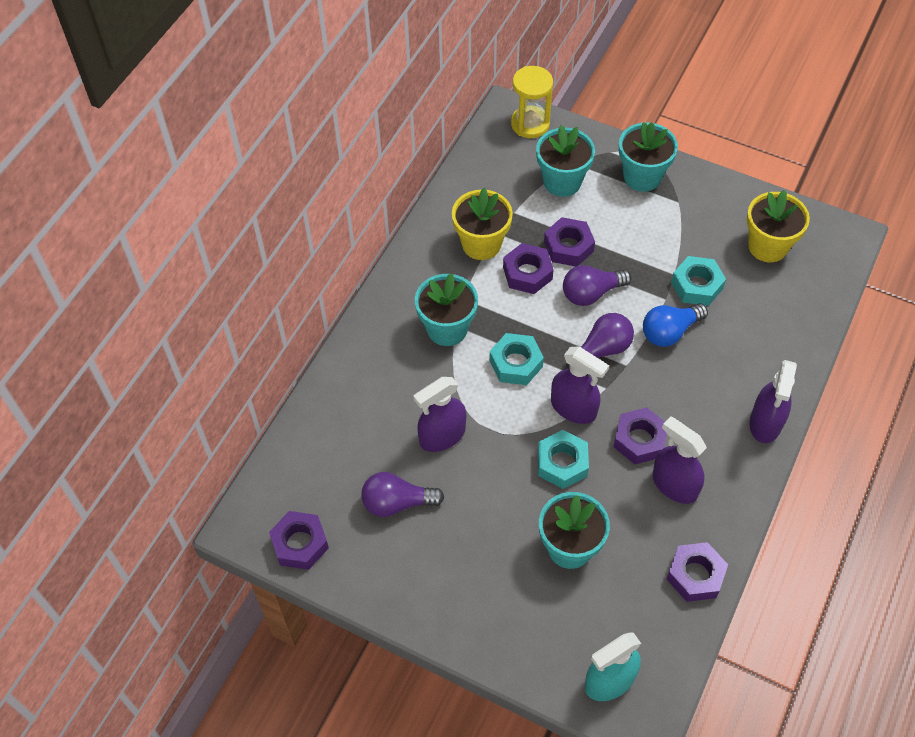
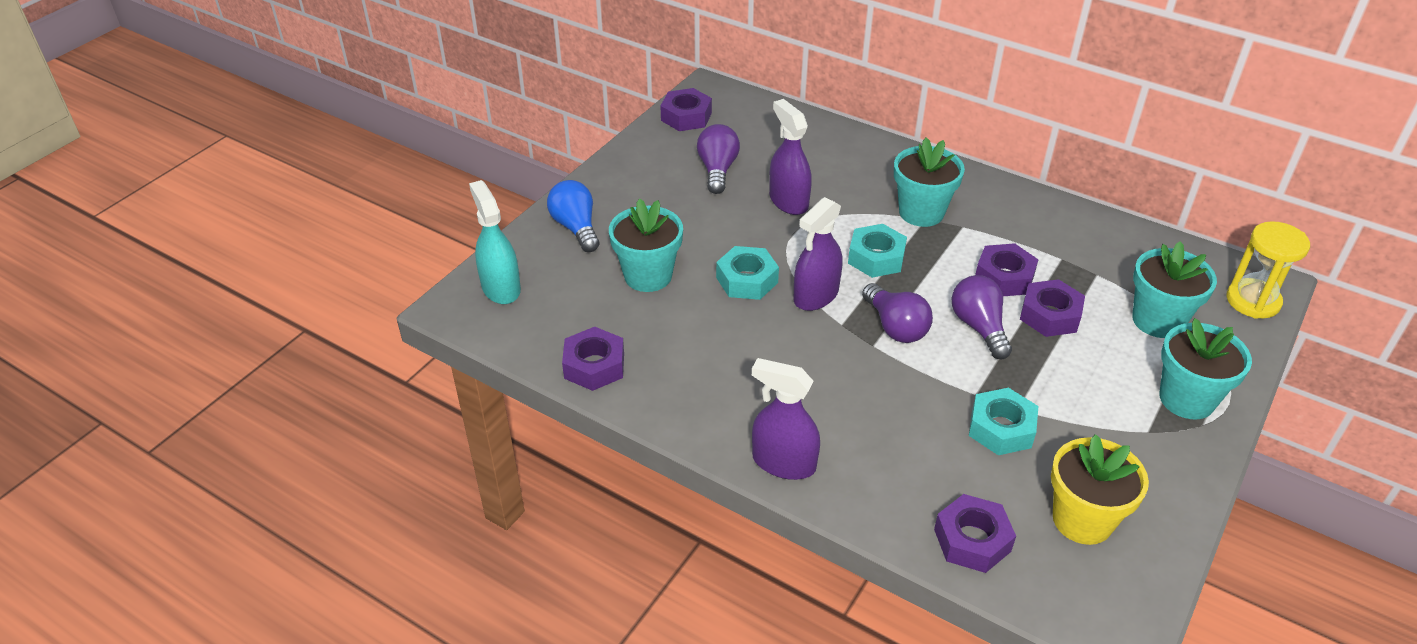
camera: 95 degrees right, 15 degrees down
yellow flower pot [452,188,513,260] -> none
purple nut [614,407,667,464] -> purple nut moved to [934,494,1016,573]
blue light bulb [643,303,708,347] -> blue light bulb moved to [547,180,599,252]
purple spray bottle [652,416,707,504] -> none

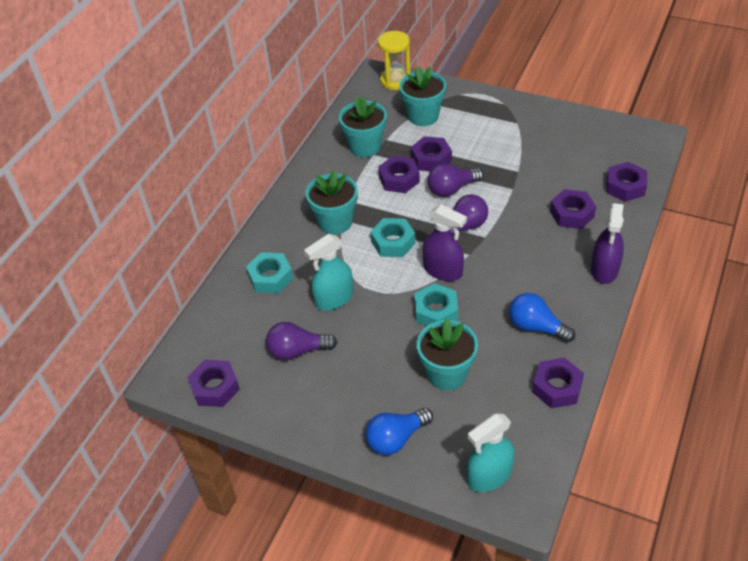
camera: 95 degrees left, 5 degrees up
purple spray bottle [769,99,812,215] -> turquoise spray bottle [304,234,353,310]
turquoise nut [969,388,1038,455] -> turquoise nut moved to [246,252,293,293]
yellow flower pot [1051,434,1149,545] -> none
turquoise flower pot [1159,318,1252,419] -> turquoise flower pot moved to [339,97,387,157]
none -> blue light bulb [509,293,575,343]
none -> purple nut [550,189,596,229]

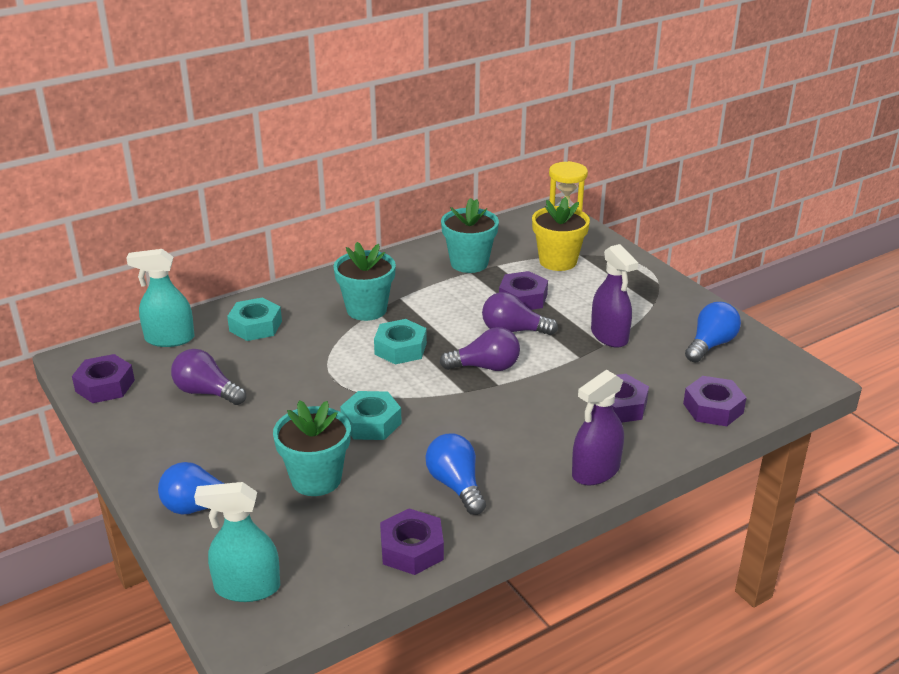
camera: 30 degrees right, 15 degrees down
turquoise spray bottle [304,234,353,310] -> turquoise spray bottle moved to [126,249,195,347]
purple nut [378,156,420,193] -> none
turquoise flower pot [399,66,446,126] -> yellow flower pot [532,197,590,271]
purple spray bottle [422,204,467,281] -> purple spray bottle moved to [591,244,638,348]
none -> blue light bulb [685,302,741,362]

